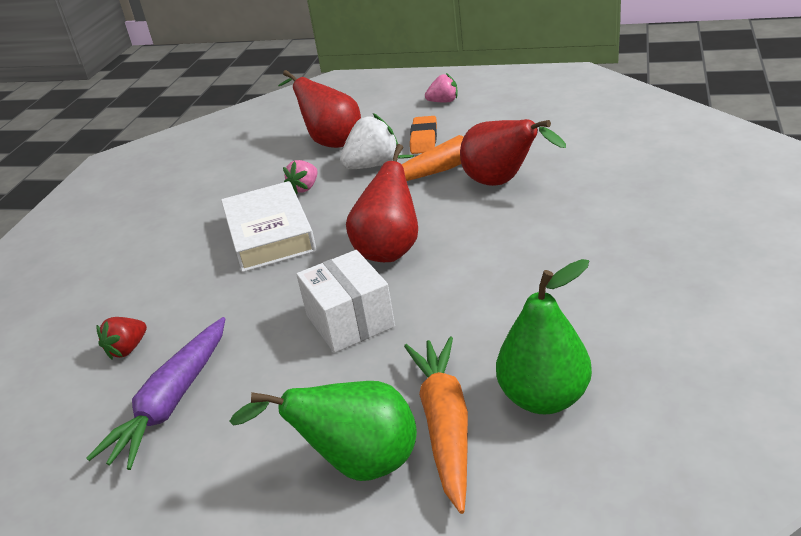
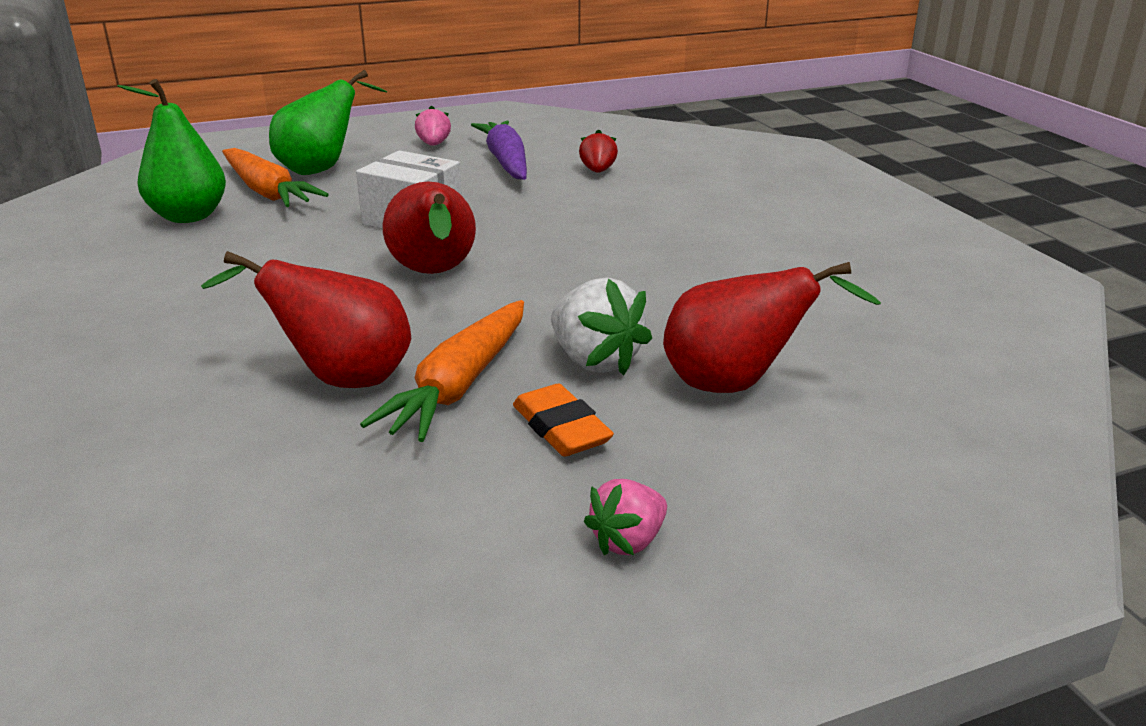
camera: 140 degrees right, 5 degrees down
white book [221,181,316,272] -> none
pink strawberry [283,160,318,195] -> pink strawberry moved to [415,105,451,146]
white strawberry [340,113,398,169] -> white strawberry turned 60 degrees counterclockwise [551,278,652,376]

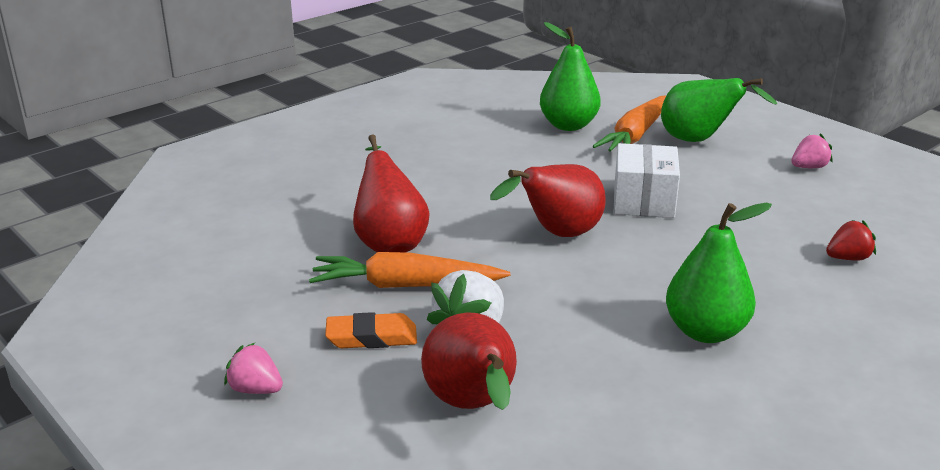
camera: 70 degrees right, 0 degrees up
purple carrot [471,121,527,180] -> none
orange eraser [513,383,614,457] -> orange eraser turned 45 degrees clockwise [325,312,417,348]
none -> green pear [666,203,772,343]

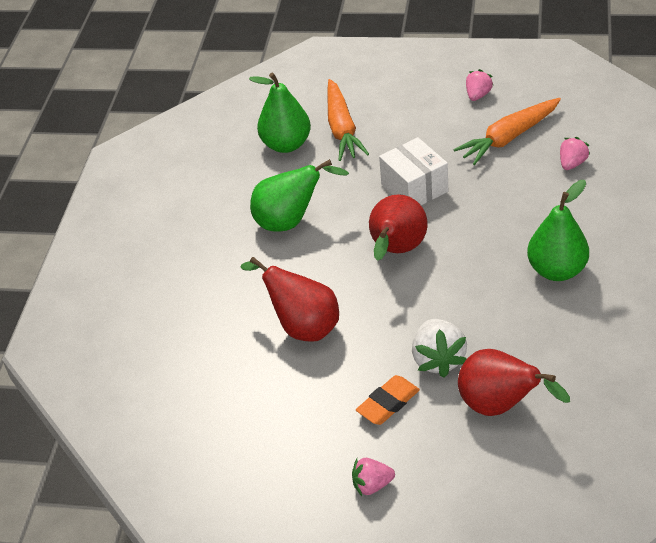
camera: 35 degrees left, 15 degrees up
orange carrot [309,252,510,288] -> orange carrot moved to [453,98,561,165]
green pear [661,78,777,142] -> green pear moved to [250,159,349,232]
red strawberry [826,220,876,260] -> pink strawberry [560,137,590,170]

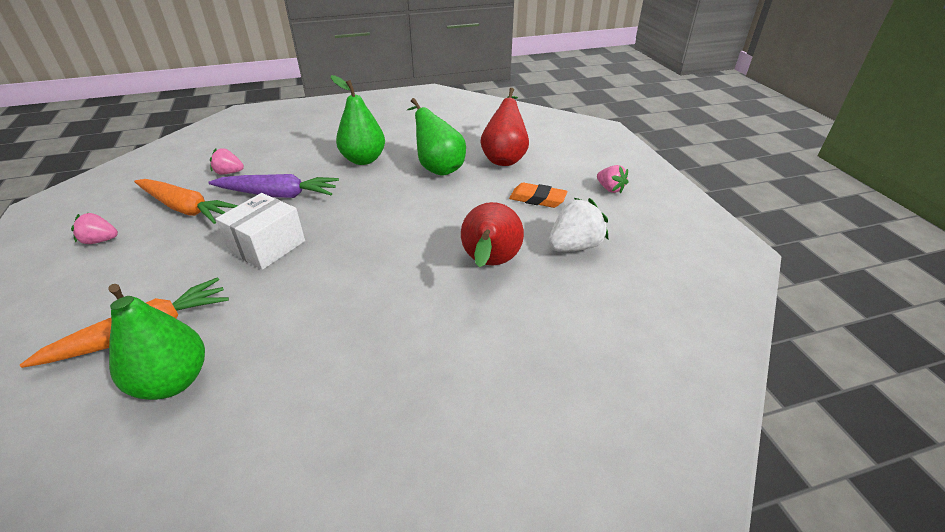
camera: 120 degrees left, 5 degrees down
green pear [250,159,349,232] -> green pear moved to [407,98,466,176]
red pear [369,194,427,261] -> none
white strawberry [412,319,467,378] -> white strawberry moved to [548,198,609,252]
none -> purple carrot [208,174,339,198]

